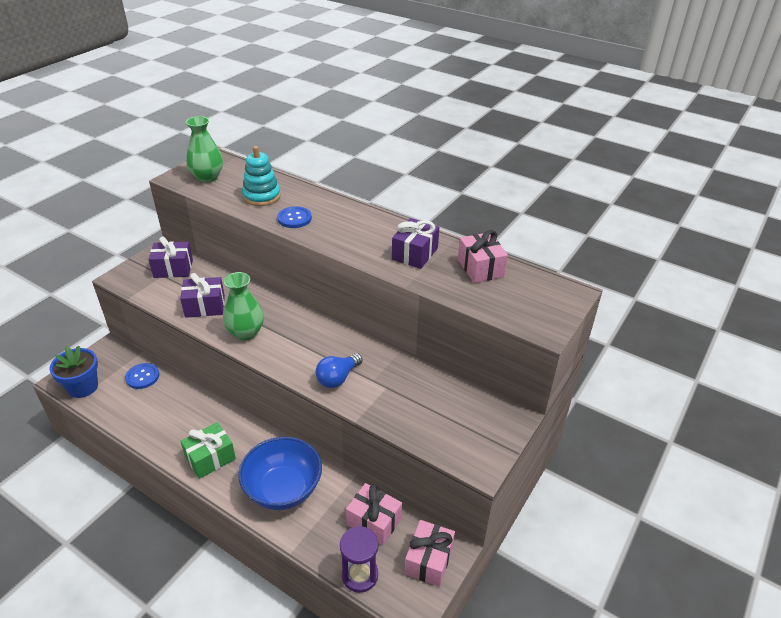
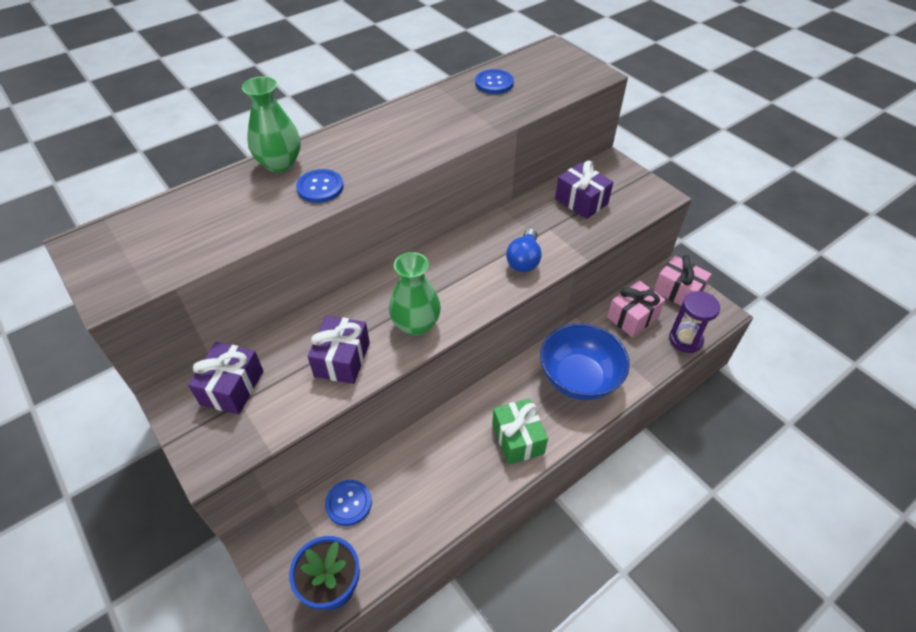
camera: 70 degrees left, 10 degrees up
green vase [186,116,223,183] -> green vase moved to [242,76,301,173]
turquoise stacking toy [242,146,281,206] -> none
blue light bulb [316,353,363,388] -> blue light bulb turned 45 degrees clockwise [506,228,542,272]
purple gift [392,218,439,269] -> purple gift moved to [555,161,613,219]
pink gift [458,230,508,283] -> blue button [475,69,514,94]

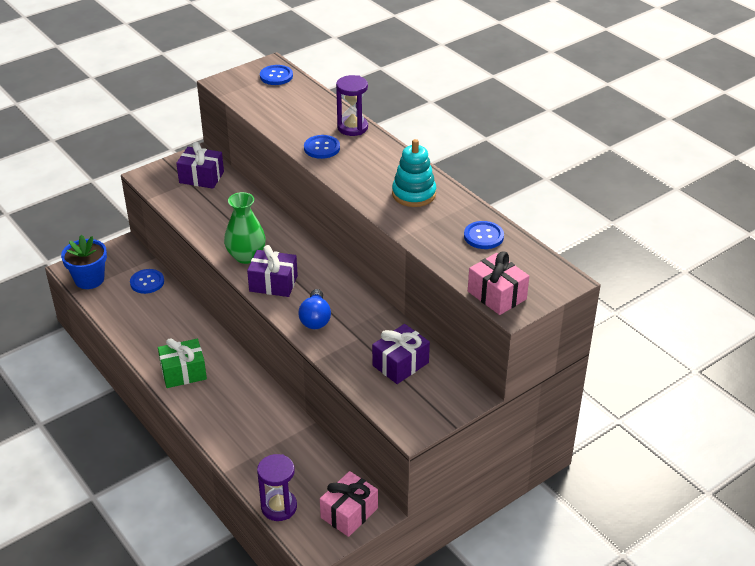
camera: 90 degrees right, 10 degrees down
green vase [242,76,301,173] -> purple hourglass [336,75,368,136]
purple gift [308,315,370,384] -> purple gift moved to [247,245,298,297]
blue light bulb [506,228,542,272] -> blue light bulb turned 105 degrees counterclockwise [298,289,331,329]
blue bowl [540,323,630,400] -> none
pink gift [607,280,665,337] -> pink gift moved to [468,251,529,315]
none -> blue button [260,65,293,85]
none -> turquoise stacking toy [392,139,436,207]

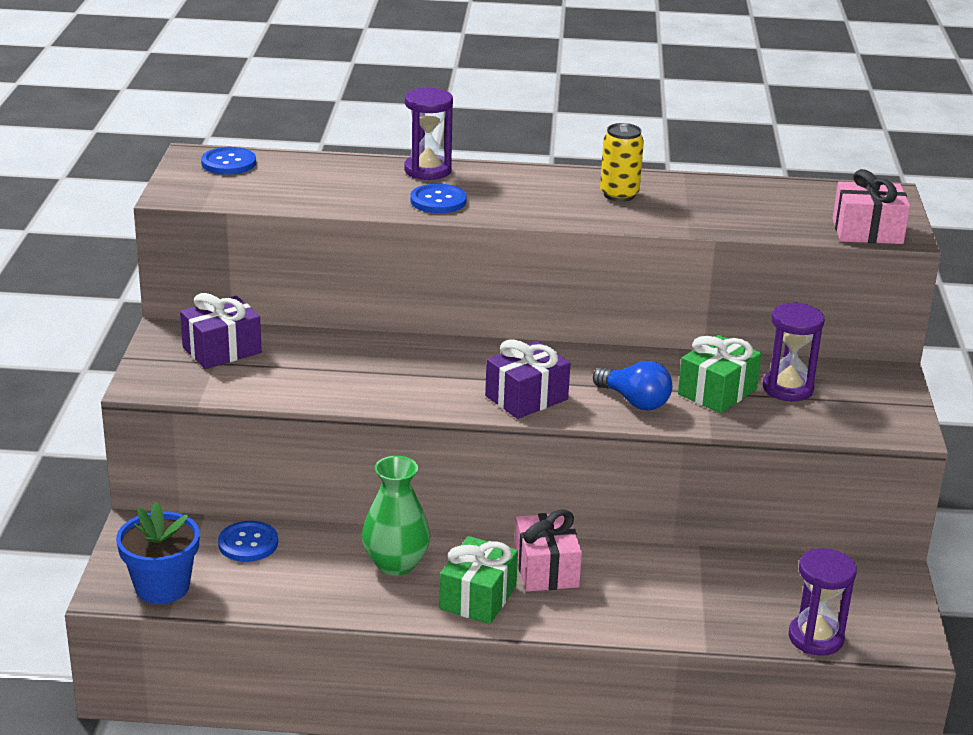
camera: 50 degrees left, 10 degrees down
green vase [224,192,266,264] -> green vase moved to [362,456,430,576]
pink gift [320,471,378,537] -> pink gift moved to [514,509,582,592]
purple gift [372,324,430,384] -> purple hourglass [763,302,825,402]
turquoise stacking toy [392,139,436,207] -> yellow can [600,123,644,202]
blue button [464,221,504,249] -> none
none -> green gift [678,335,762,413]

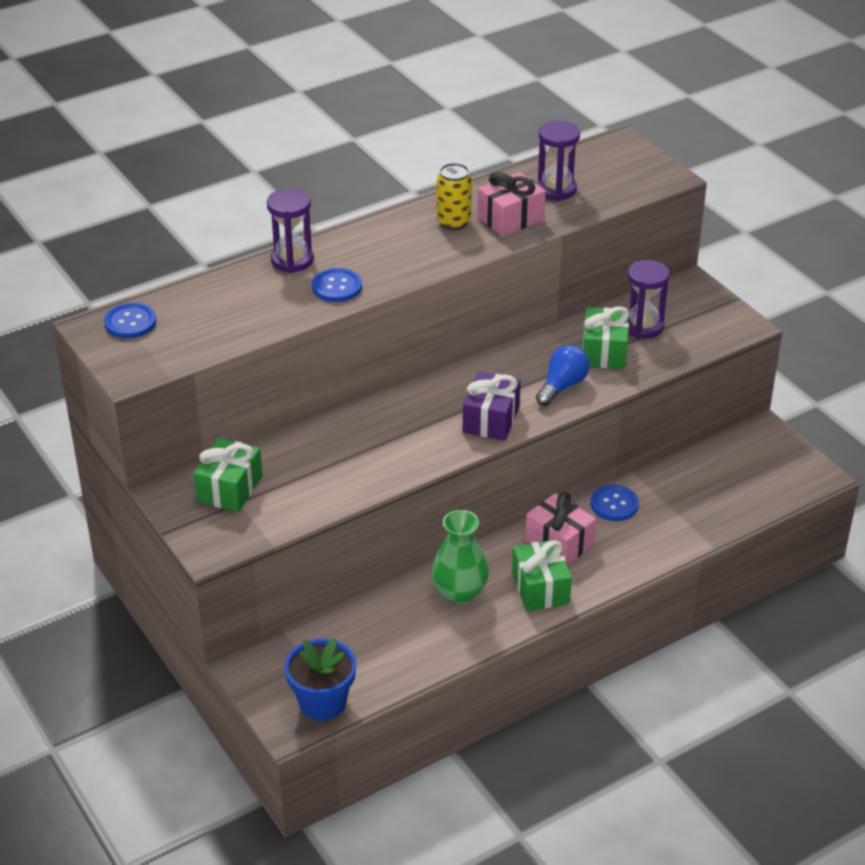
camera: 35 degrees left, 10 degrees up
purple gift [180,293,262,369] -> green gift [193,438,263,512]
blue button [218,521,278,562] -> blue button moved to [590,485,639,521]
blue light bulb [593,361,672,410] -> blue light bulb turned 60 degrees counterclockwise [536,345,590,406]
purple hourglass [789,548,857,656] -> purple hourglass moved to [536,120,580,201]
pink gift [833,169,910,244] -> pink gift moved to [477,172,546,237]

